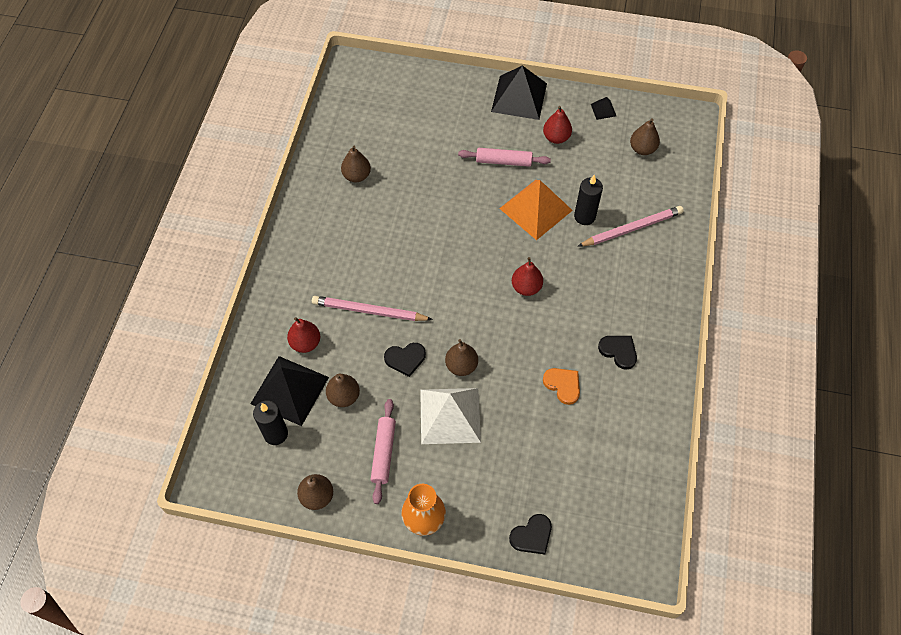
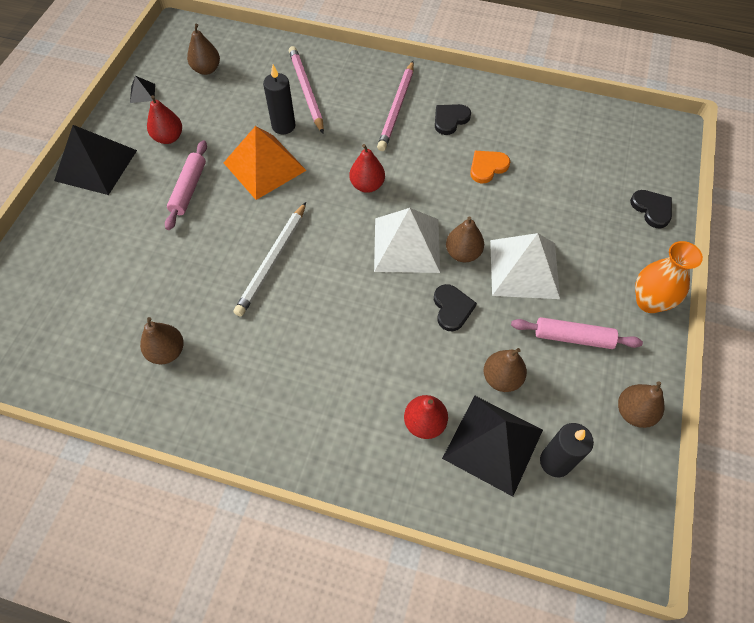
camera: 85 degrees left, 0 degrees up
pink pencil [312,296,433,321] -> pink pencil moved to [377,61,414,151]
none -> white pencil [234,202,306,317]
none -> white pyramid [374,208,440,273]

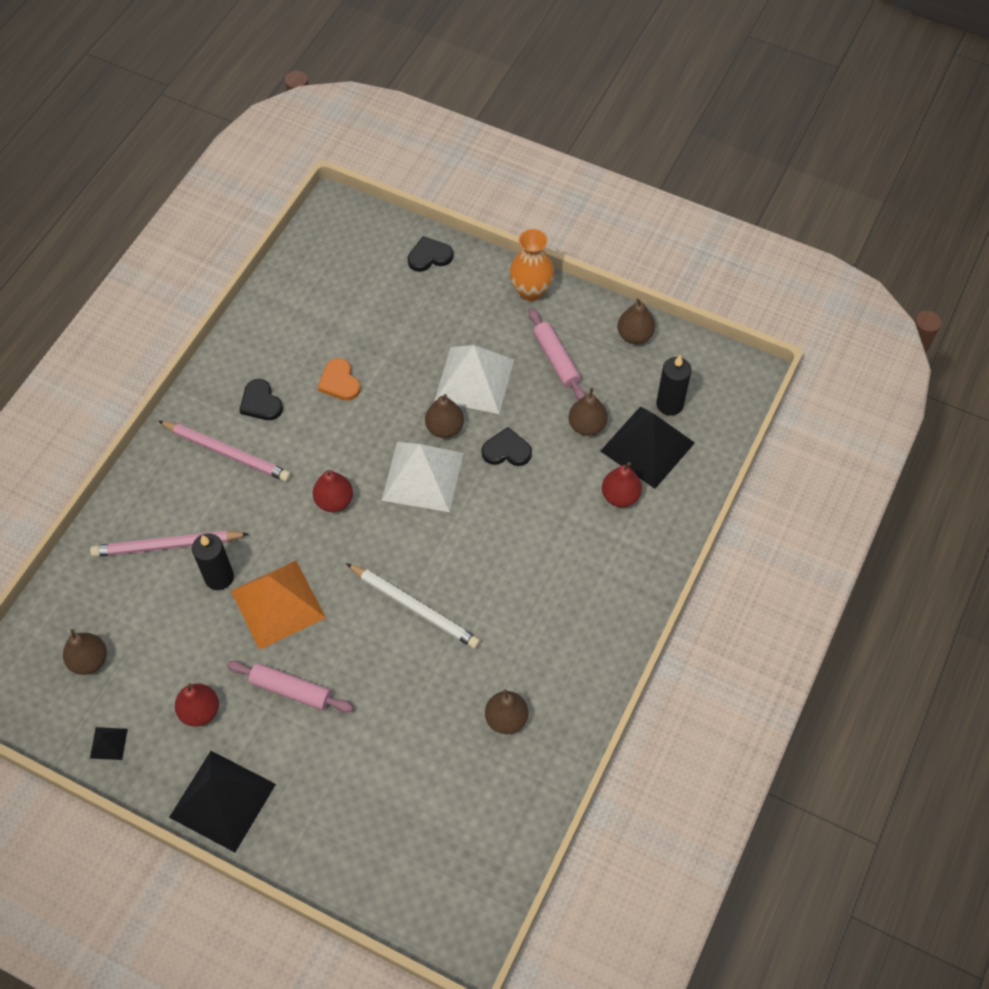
camera: 80 degrees left, 0 degrees up
pink rolling pin [511,317,643,349] -> pink rolling pin turned 45 degrees counterclockwise [529,308,586,400]

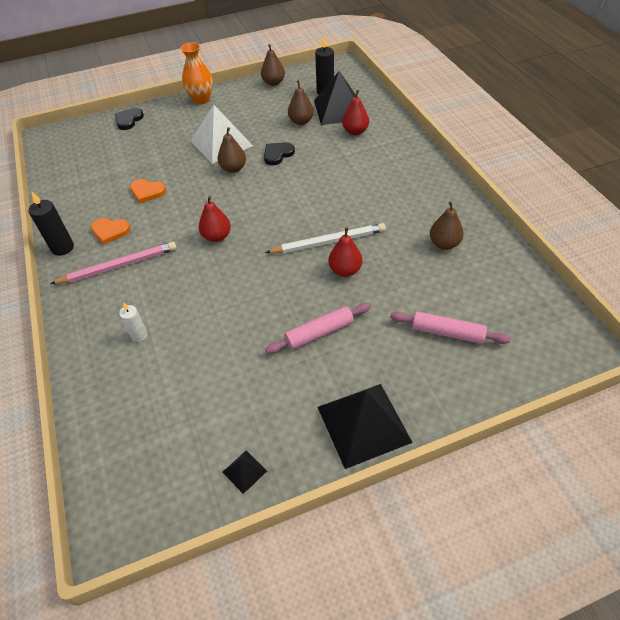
camera: 45 degrees left, 10 degrees down
brown pear [63,629,107,675] -> none
pink pencil [90,530,249,557] -> white candle [119,302,147,342]
red pear [175,683,219,727] -> red pear moved to [328,228,362,277]
black candle [192,533,234,590] -> black candle moved to [29,192,74,256]
orange pyramid [231,561,326,650] -> none
black heart [239,379,283,420] -> orange heart [91,218,131,245]
white pyramid [382,442,463,512] -> none
pink rolling pin [529,308,586,400] -> pink rolling pin moved to [390,311,511,344]

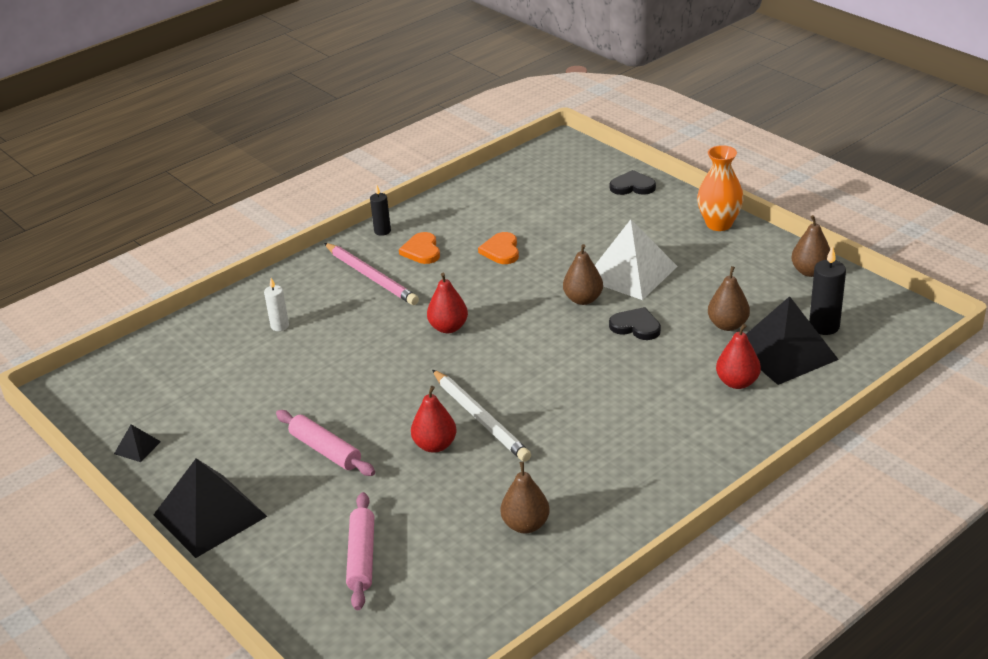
camera: 70 degrees right, 15 degrees down
black candle [29,192,74,256] -> black candle [370,186,391,236], size x0.64

